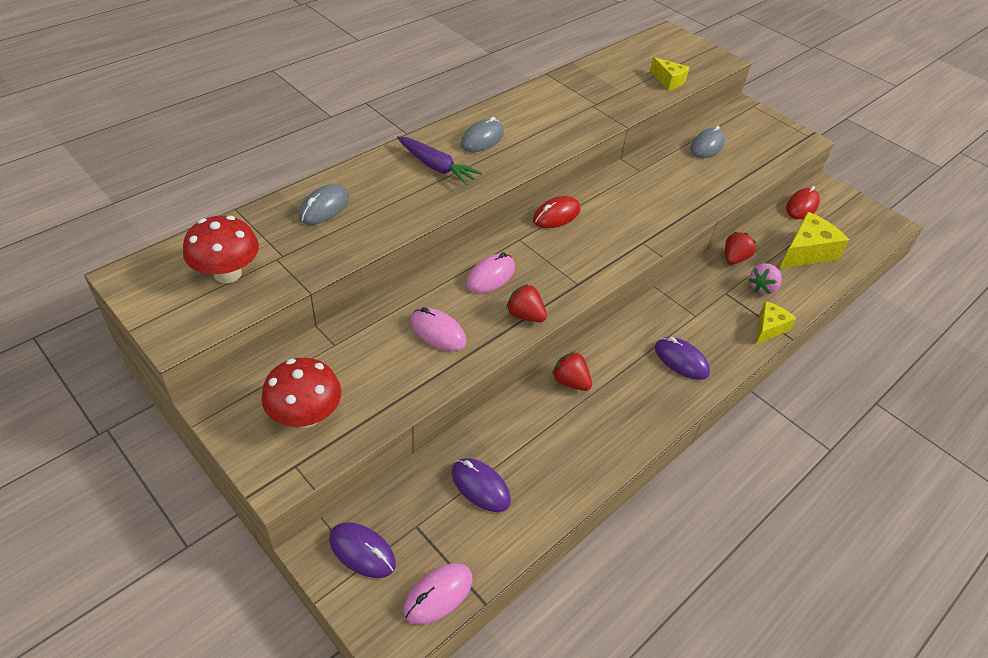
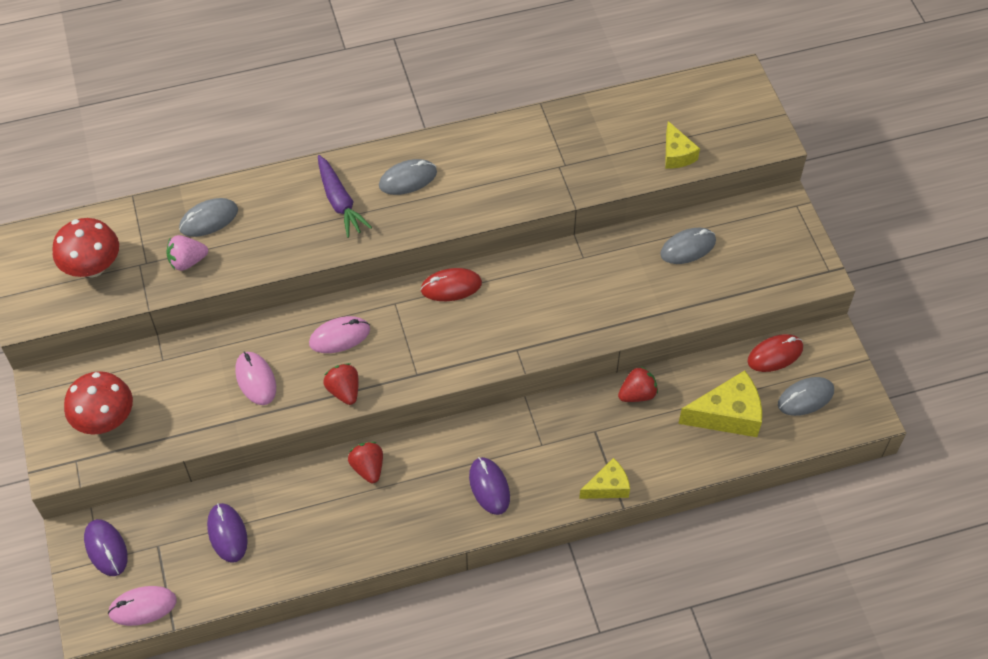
camera: 30 degrees right, 10 degrees up
pink strawberry [749,263,782,294] -> pink strawberry moved to [166,235,208,271]
none -> grey mouse [778,377,834,416]

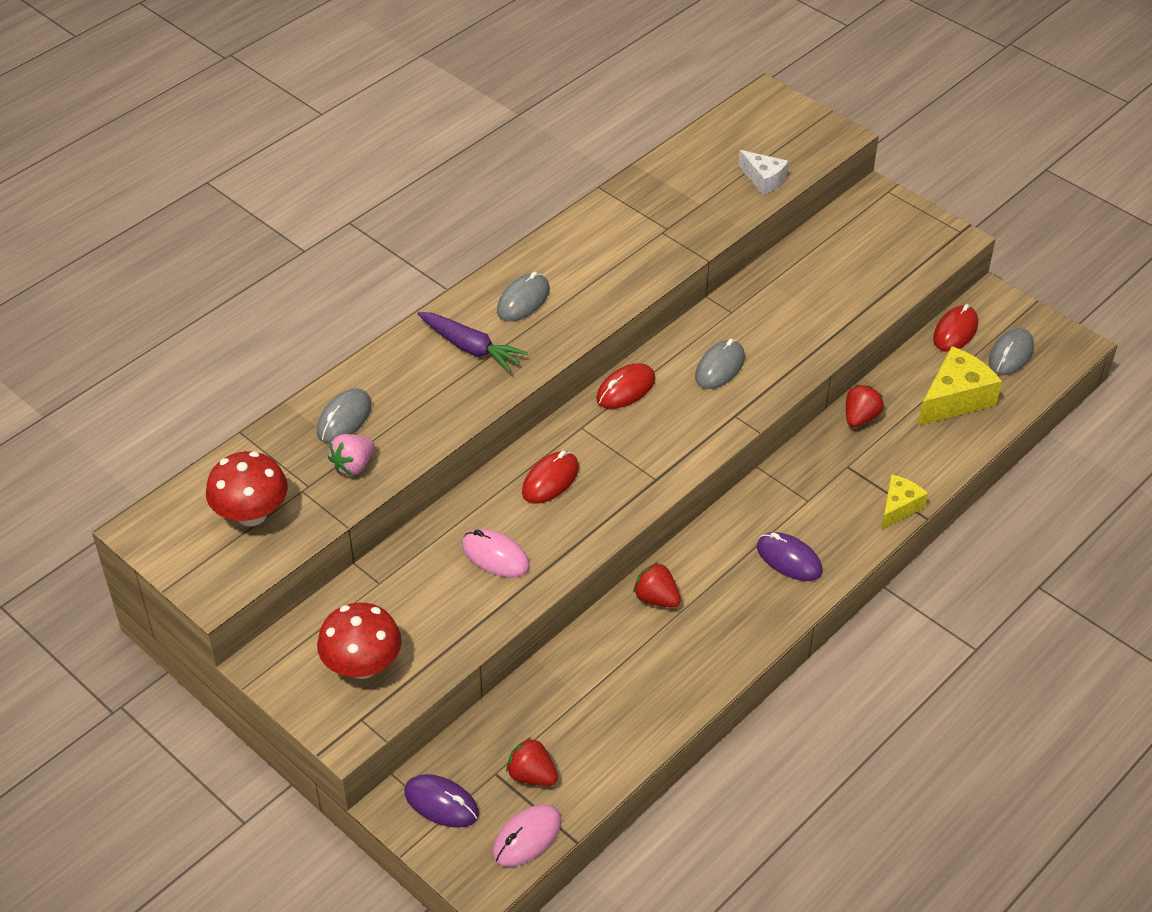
camera: 30 degrees left, 10 degrees down
purple mouse [207,503,248,563] -> none
pink mouse [309,316,370,353] -> red mouse [522,451,579,504]
red strawberry [323,363,358,405] -> red strawberry moved to [506,737,558,786]
grey mouse [660,228,716,264] -> grey mouse moved to [695,339,745,389]
yellow cheese [665,121,700,169] -> white cheese [738,150,788,195]

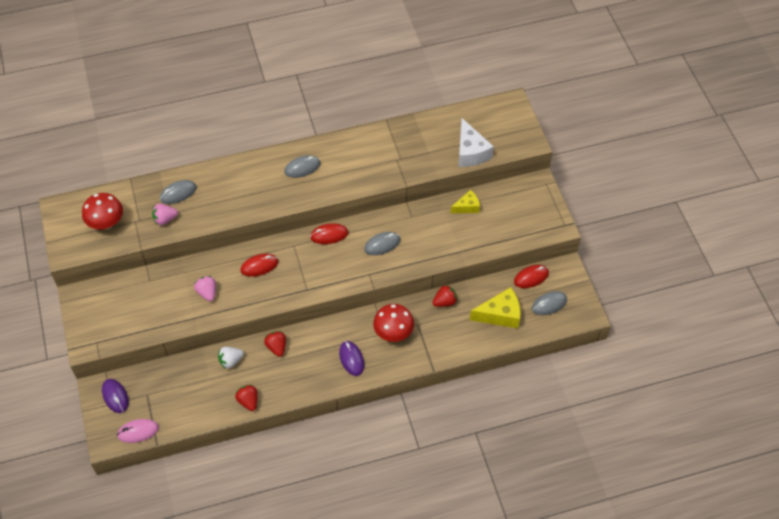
camera: 30 degrees right, 10 degrees up
red mushroom [317,603,402,679] -> red mushroom moved to [373,304,414,342]
purple carrot [417,312,528,372] -> none
pink mouse [462,529,530,578] -> pink strawberry [194,276,216,301]
red strawberry [506,737,558,786] -> red strawberry moved to [235,385,258,411]
white cheese [738,150,788,195] -> white cheese [459,118,494,167], size x1.64
yellow cheese [881,475,928,530] -> yellow cheese moved to [451,190,480,213]
none -> white strawberry [218,347,244,369]

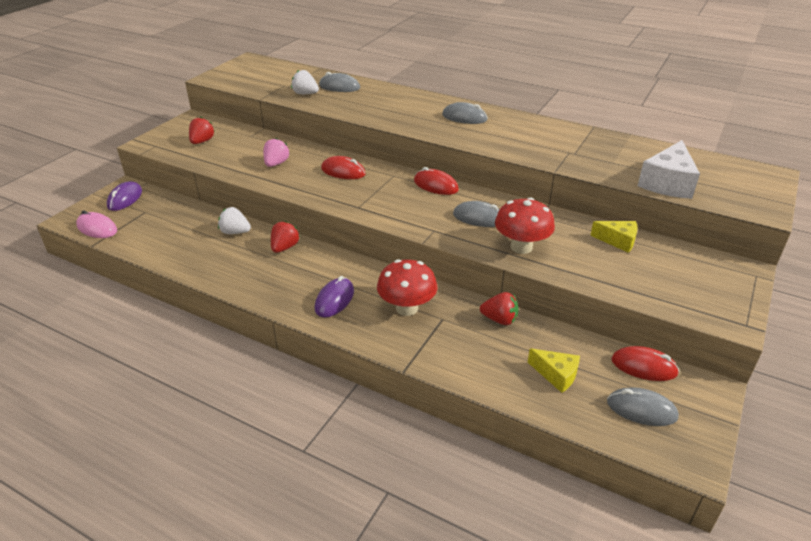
camera: 45 degrees right, 20 degrees down
red mushroom [82,193,123,230] -> red mushroom moved to [495,197,555,254]
pink strawberry [152,204,178,225] -> white strawberry [291,70,319,94]
red strawberry [235,385,258,411] -> red strawberry moved to [189,117,215,144]
yellow cheese [470,287,521,329] -> yellow cheese [528,348,580,393], size x0.61

